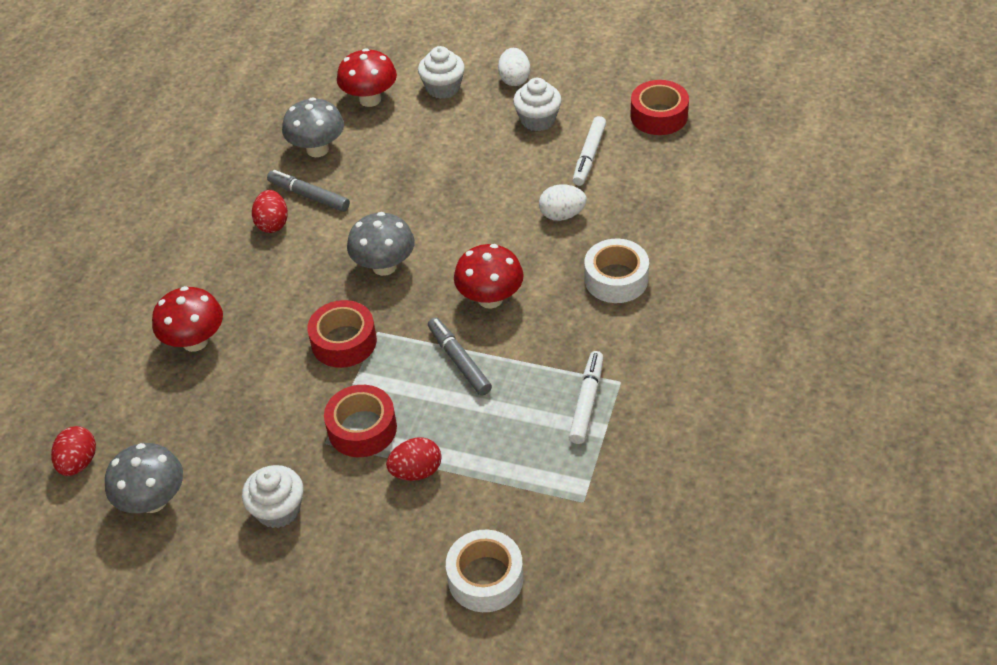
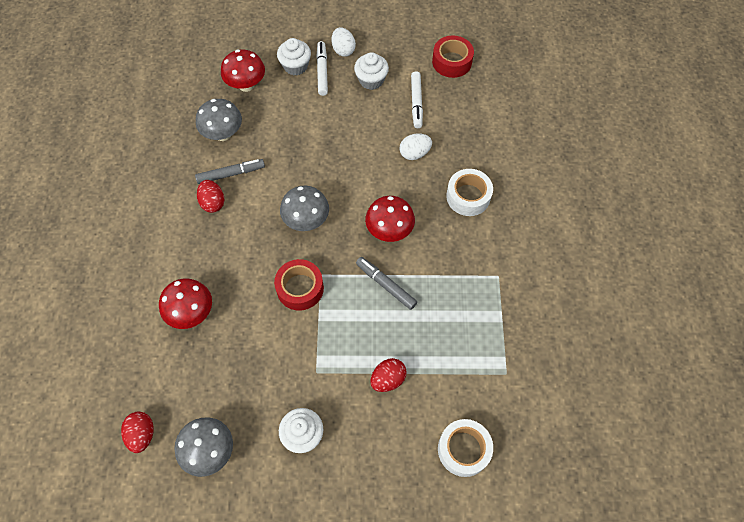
camera: 20 degrees left, 15 degrees up
grey marker [267,170,350,212] -> grey marker turned 150 degrees clockwise [195,159,265,184]
red tape [324,385,397,457] -> none
white marker [569,351,603,444] -> white marker moved to [316,41,328,96]

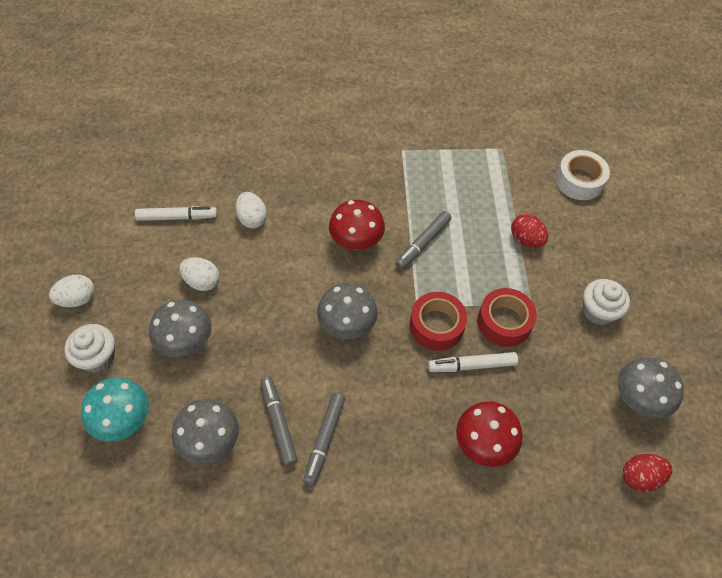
camera: 95 degrees left, 5 degrees down
red egg [197,180,224,213] -> grey marker [303,393,345,486]
red mushroom [221,50,265,92] -> turquoise mushroom [81,377,149,442]
white marker [316,41,328,96] -> white marker moved to [428,352,518,372]
white cupcake [354,52,389,90] -> none
red tape [432,35,474,78] -> red tape moved to [477,288,537,347]
white tape [446,169,493,216] -> none
none -> grey mushroom [149,299,212,357]
none -> white egg [179,257,220,291]

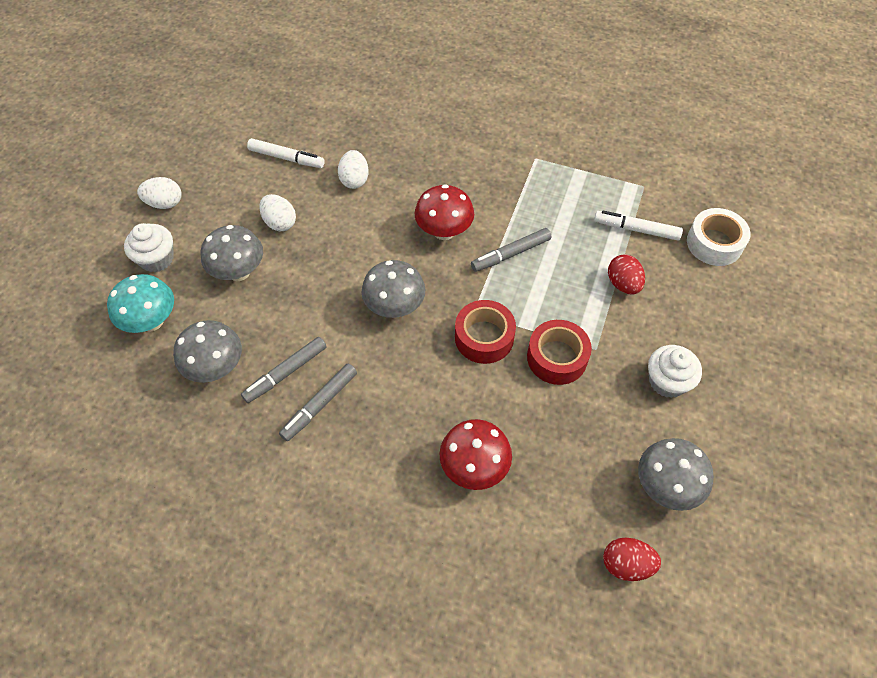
camera: 25 degrees right, 0 degrees up
grey marker [260,376,298,466] -> grey marker turned 135 degrees counterclockwise [241,337,327,403]
white marker [428,352,518,372] -> white marker moved to [594,211,683,240]

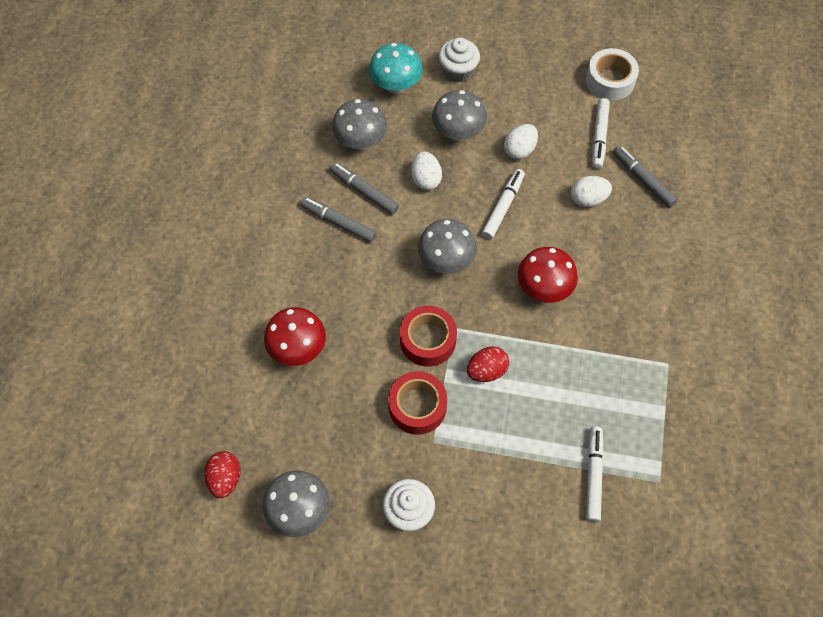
camera: 80 degrees right, 5 degrees up
white egg [137,177,182,209] -> white egg moved to [411,151,442,190]
grey marker [471,228,552,272] -> grey marker moved to [613,145,677,207]
red egg [608,255,645,294] -> red egg moved to [467,346,509,382]
white tape [687,208,751,266] -> white tape moved to [586,48,639,101]
none -> white marker [482,169,525,239]

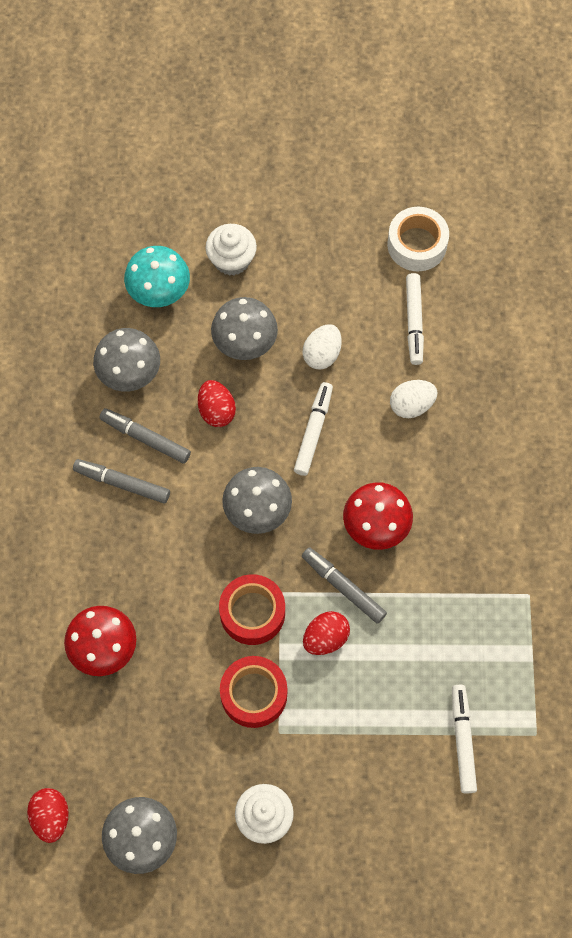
camera: 10 degrees left, 5 degrees up
white egg [411,151,442,190] -> red egg [198,380,236,427]
grey marker [613,145,677,207] -> grey marker moved to [302,547,387,624]

